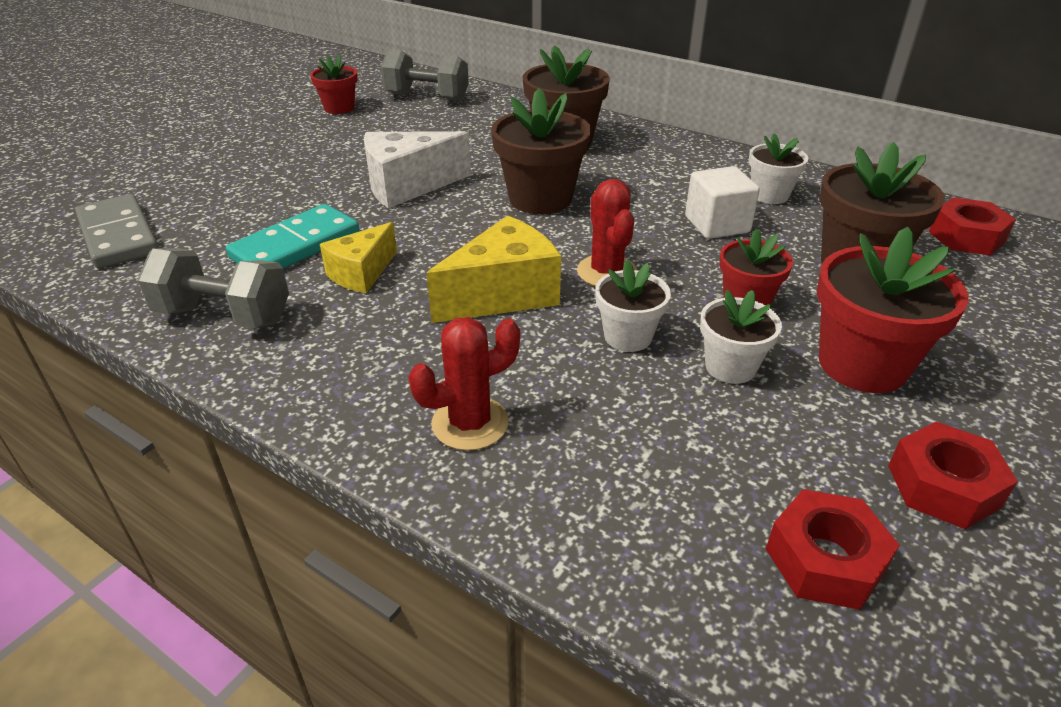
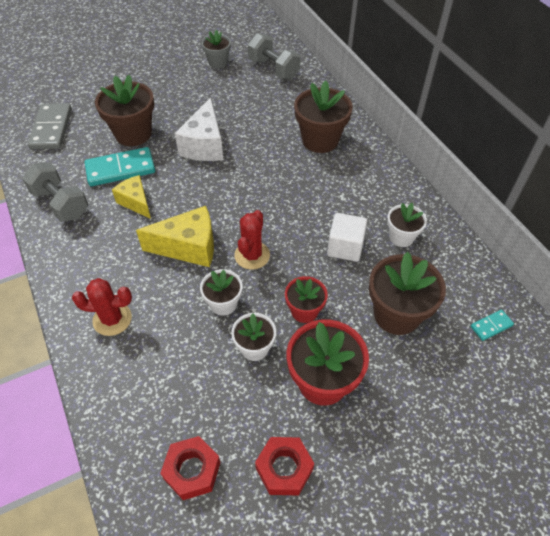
camera: 30 degrees right, 15 degrees up
red flower pot [310,55,358,114] -> grey flower pot [202,30,231,68]
yellow cheese [320,222,397,293] -> yellow cheese turned 75 degrees clockwise [112,175,151,219]
white cheese [364,131,471,208] -> white cheese turned 90 degrees counterclockwise [175,98,223,161]
brown flower pot [491,88,591,214] -> brown flower pot moved to [95,75,154,146]
red nut [929,197,1016,256] -> turquoise domino [471,309,514,341]

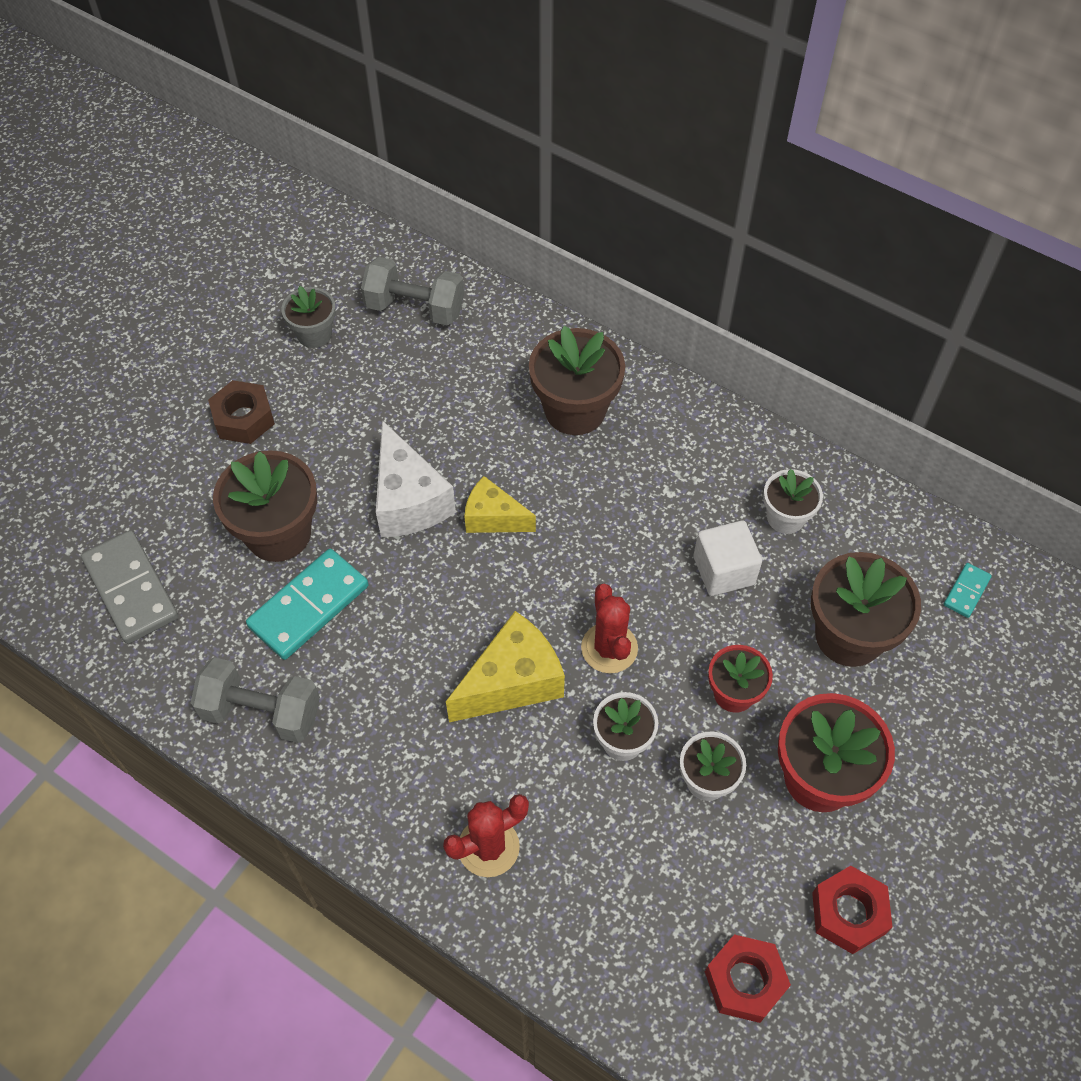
camera: 30 degrees left, 5 degrees up
yellow cheese [112,175,151,219] -> yellow cheese moved to [464,476,536,533]
none -> brown nut [208,380,275,444]

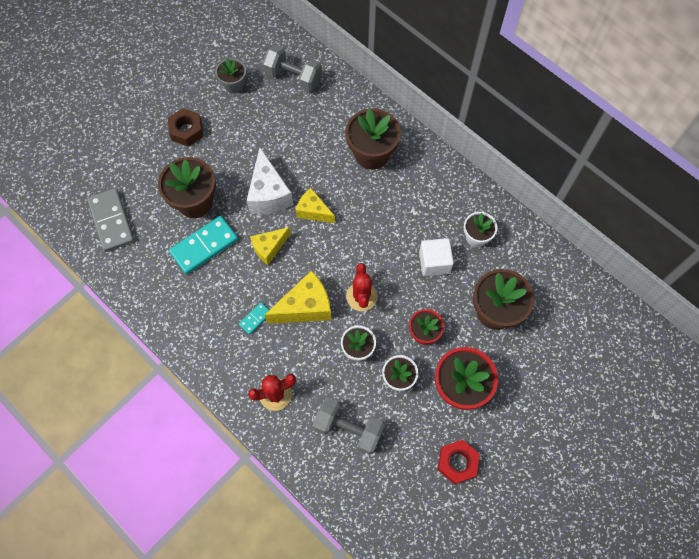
camera: 10 degrees right, 10 degrees up
grey dumbbell [191,657,320,743] -> grey dumbbell moved to [313,398,384,454]
red nut [705,934,791,1023] -> none
turquoise domino [944,563,992,618] -> turquoise domino moved to [239,302,269,335]
none -> yellow cheese [250,227,291,265]

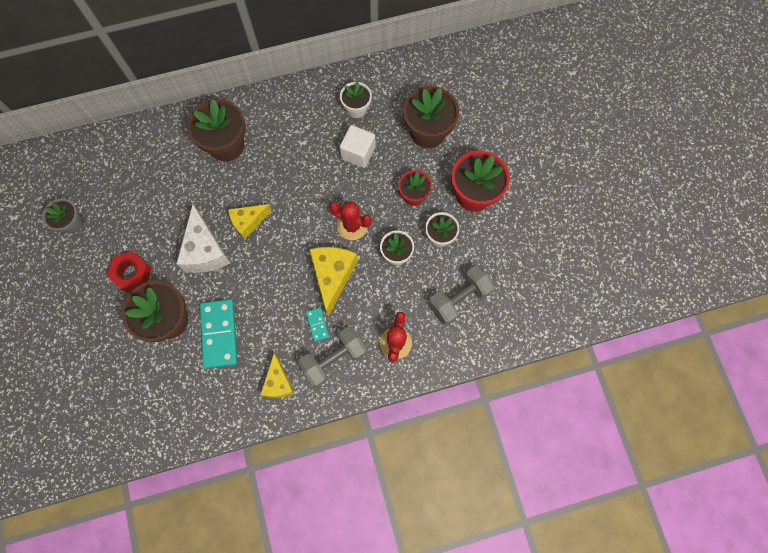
camera: 60 degrees left, 5 degrees up
grey domino [87,188,134,252] -> none
brown nut [168,108,203,146] -> none
white cheese [247,148,293,214] -> white cheese turned 60 degrees clockwise [176,204,230,273]
yellow cheese [250,227,291,265] -> yellow cheese moved to [260,353,295,398]
grey dumbbell [263,45,322,92] -> grey dumbbell moved to [298,327,367,387]
red nut [437,440,480,485] -> red nut moved to [107,251,151,292]

